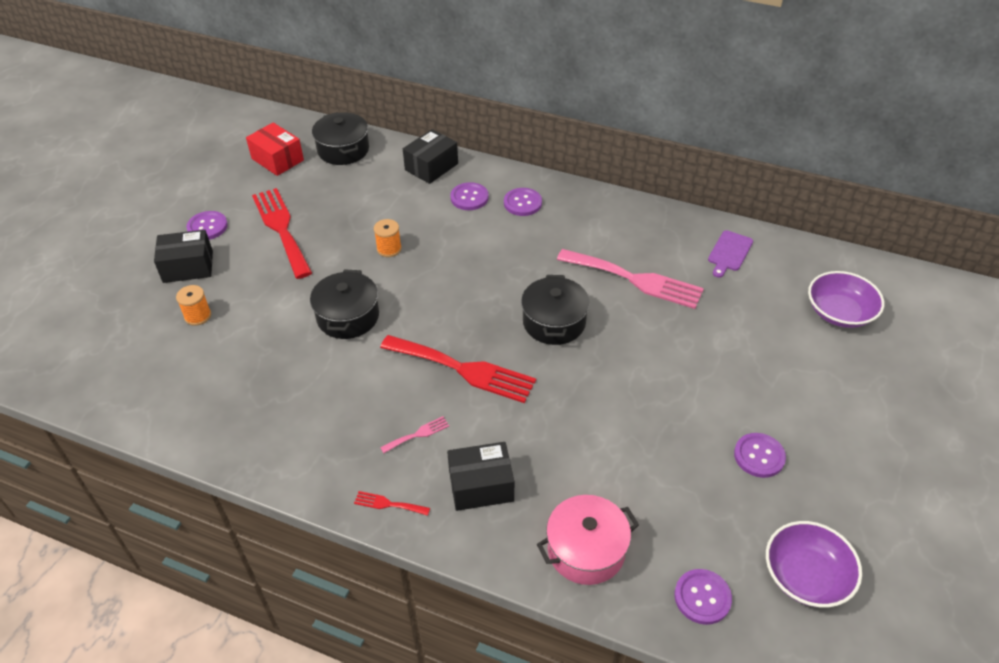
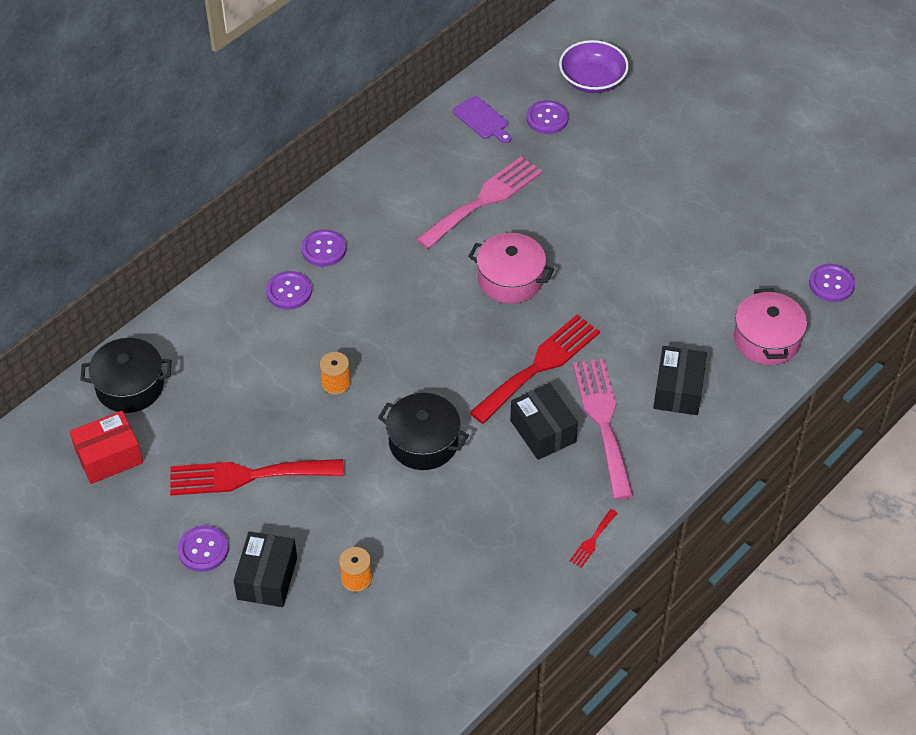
camera: 70 degrees left, 5 degrees up
red fork [354,491,430,516] -> red fork moved to [569,509,617,568]
pink fork [380,416,449,453] -> pink fork [573,359,633,500], size x2.39
black box [403,129,458,184] -> black box moved to [510,383,578,460]
black pot [521,275,590,345] -> pink pot [468,233,554,304]
purple button [734,433,786,478] -> purple button moved to [526,100,569,134]
purple bowl [766,521,862,607] -> none

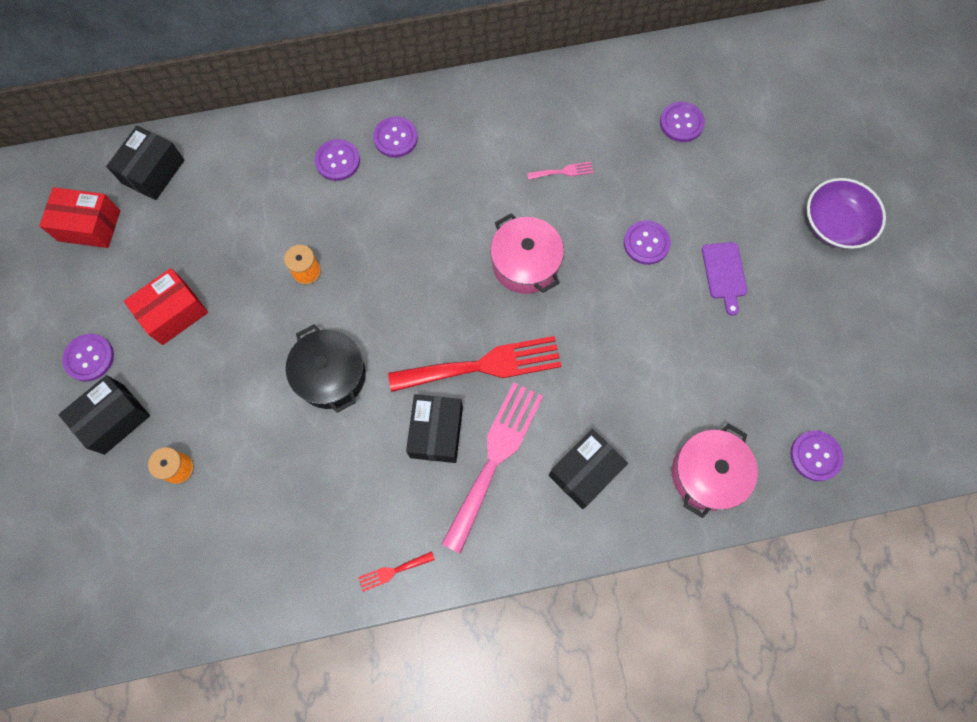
camera: 35 degrees right, 20 degrees up
black pot [80,338,171,413] -> black box [106,126,184,200]
red fork [170,459,344,496] -> red box [124,268,208,345]
pink fork [416,156,542,249] -> pink fork [527,162,594,180], size x0.42
purple cutting board [453,96,511,143] -> purple cutting board moved to [702,242,748,316]
purple bowl [559,40,629,93] -> purple bowl moved to [807,178,886,249]
none -> purple button [624,220,671,265]

